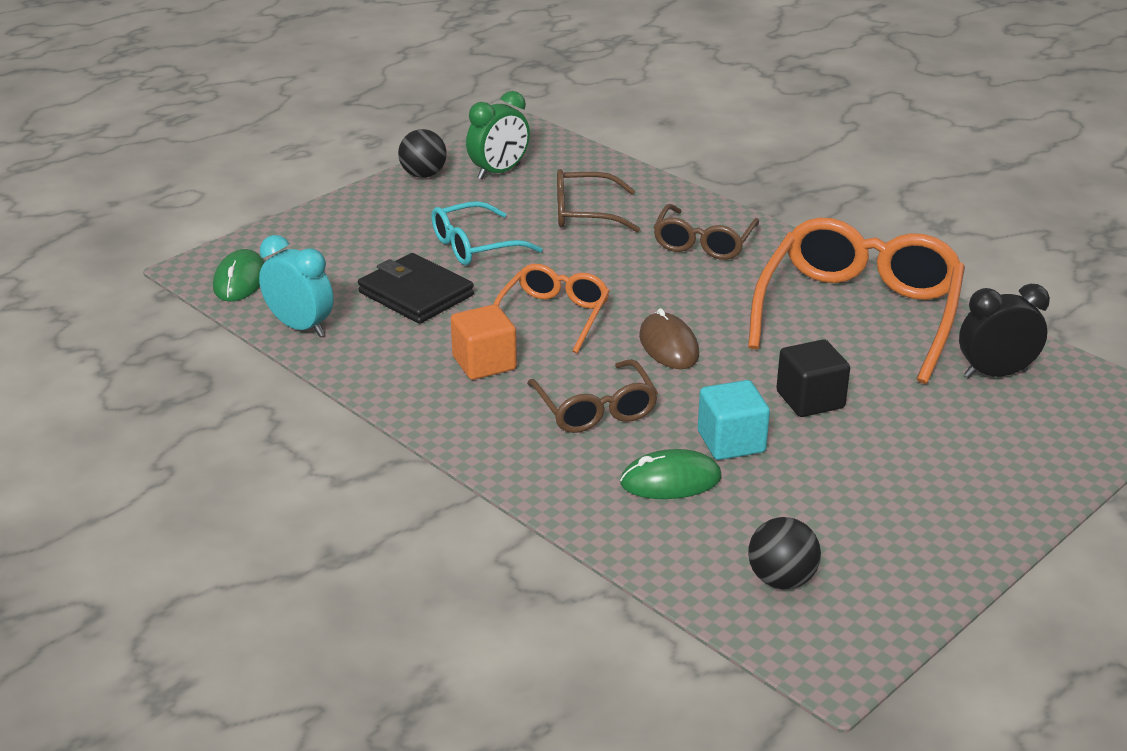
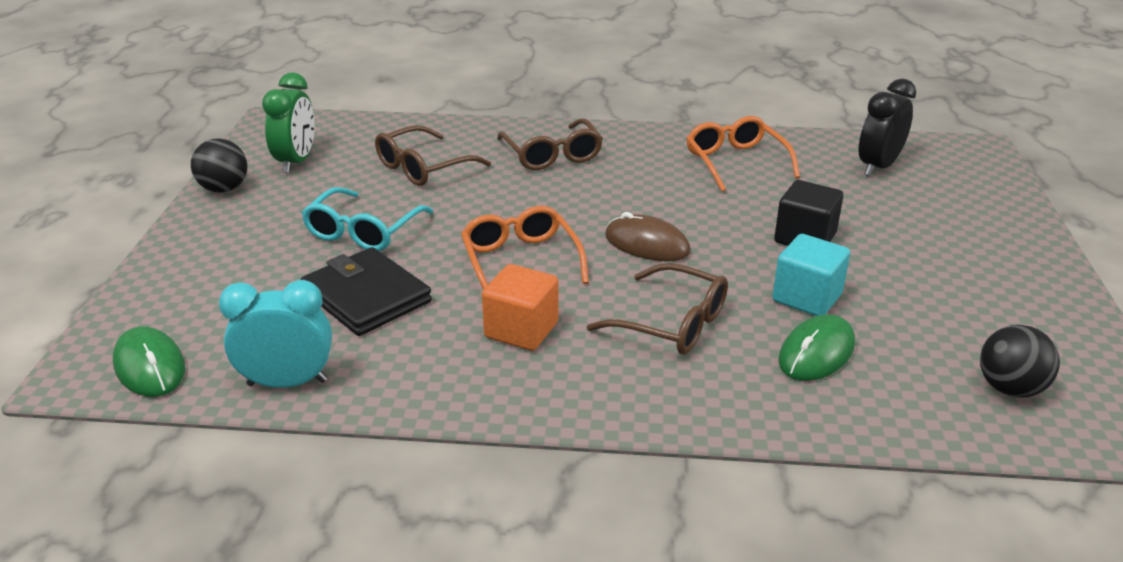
camera: 40 degrees left, 0 degrees up
black wallet [358,253,474,324] -> black wallet turned 45 degrees clockwise [301,247,432,336]
orange glasses [748,218,965,384] -> orange glasses [686,116,800,192], size x0.54

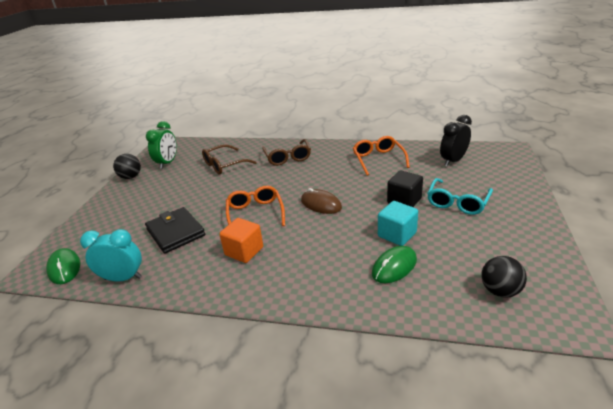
camera: 10 degrees right, 0 degrees up
turquoise glasses [302,187,433,251] -> turquoise glasses moved to [427,178,493,215]
brown glasses [587,263,728,355] -> none

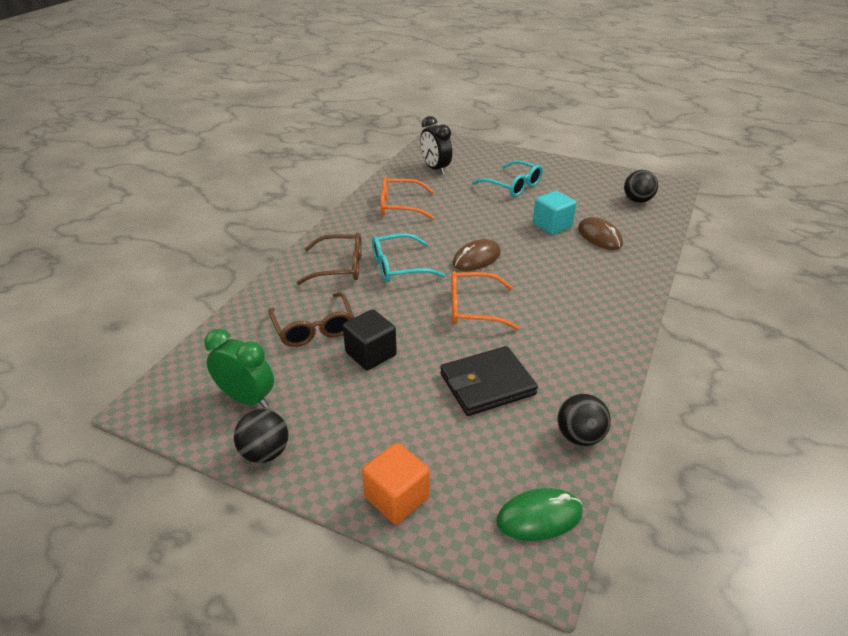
camera: 80 degrees left, 5 degrees up
turquoise clock [80,229,142,282] -> black ball [557,394,611,446]
orange cube [219,218,263,263] -> orange cube moved to [362,443,430,524]
green mouse [372,246,417,283] -> brown mouse [578,217,623,250]
black cube [387,170,423,207] -> black cube moved to [343,309,397,370]
none -> turquoise glasses [372,233,445,283]

